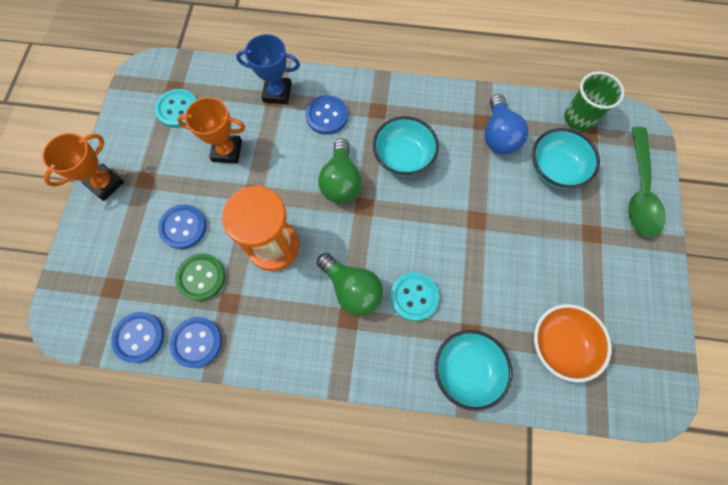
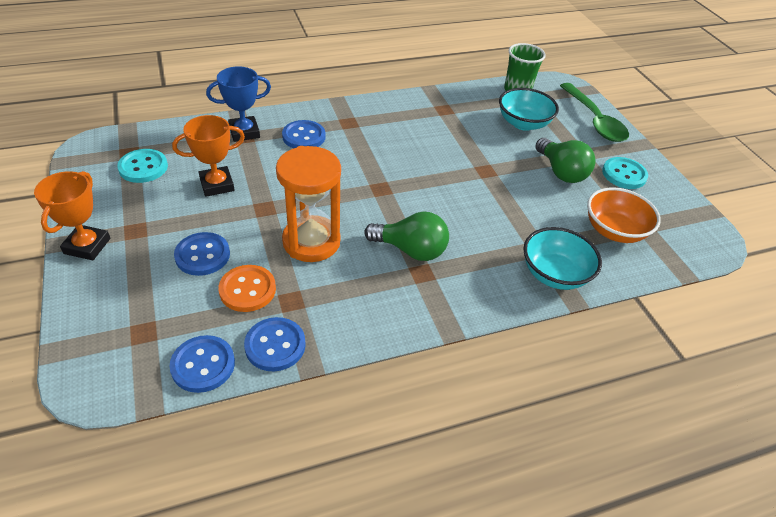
camera: 30 degrees left, 25 degrees down
green button [175,254,225,301] -> orange button [218,265,276,312]
green light bulb [318,138,362,203] -> green light bulb moved to [535,138,596,183]
turquoise bowl [373,116,439,176] -> none
turquoise button [390,272,439,321] -> turquoise button moved to [602,157,648,189]
blue light bulb [484,94,528,155] -> none

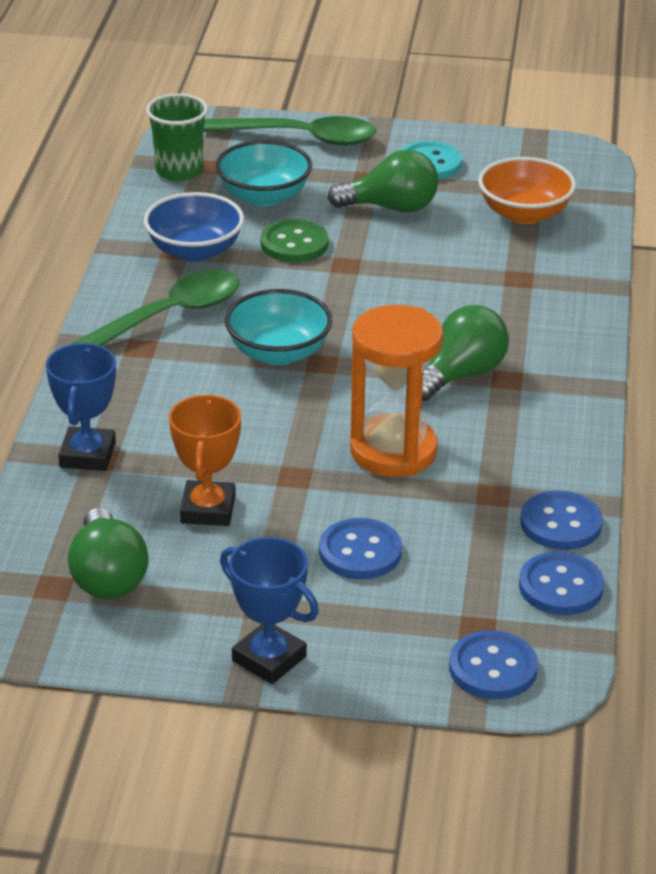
camera: 60 degrees left, 10 degrees down
orange trophy [34,171,110,260] -> blue trophy [220,537,319,684]
turquoise button [117,149,168,183] -> green light bulb [68,508,149,599]
orange button [218,265,276,312] -> none
blue button [282,120,326,148] -> blue button moved to [449,630,538,699]
turquoise bowl [523,227,602,290] -> turquoise bowl moved to [225,289,333,365]
none -> green spoon [69,270,240,346]
none -> blue bowl [144,192,244,262]
none -> green button [261,219,329,262]

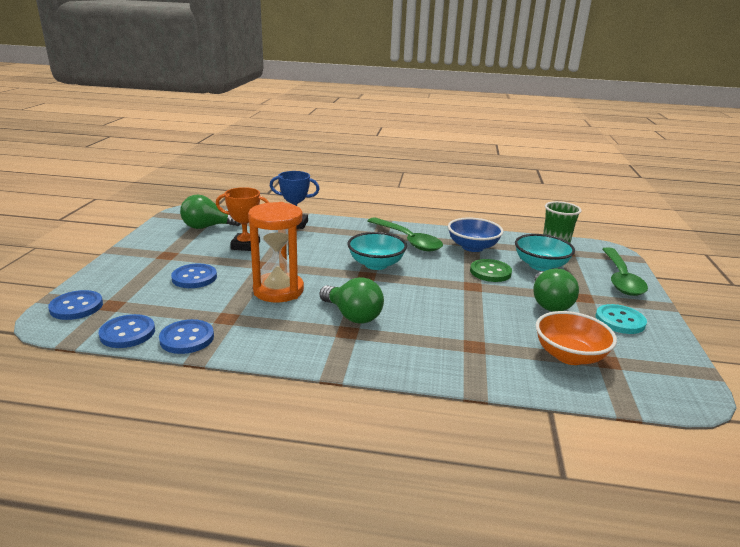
camera: 90 degrees right, 10 degrees down
blue trophy [220,537,319,684] -> none

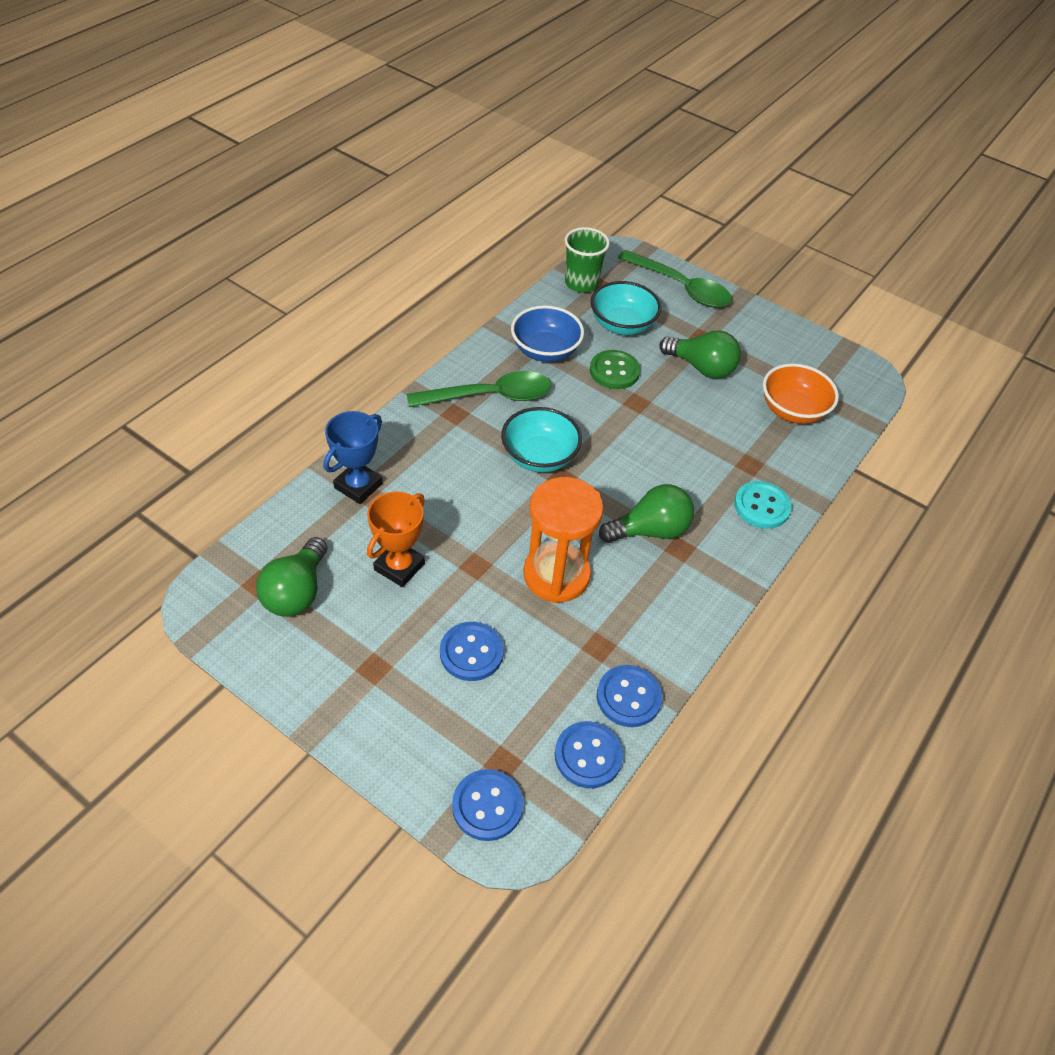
camera: 65 degrees left, 25 degrees up
turquoise button [596,304,647,334] -> turquoise button moved to [734,481,792,529]

